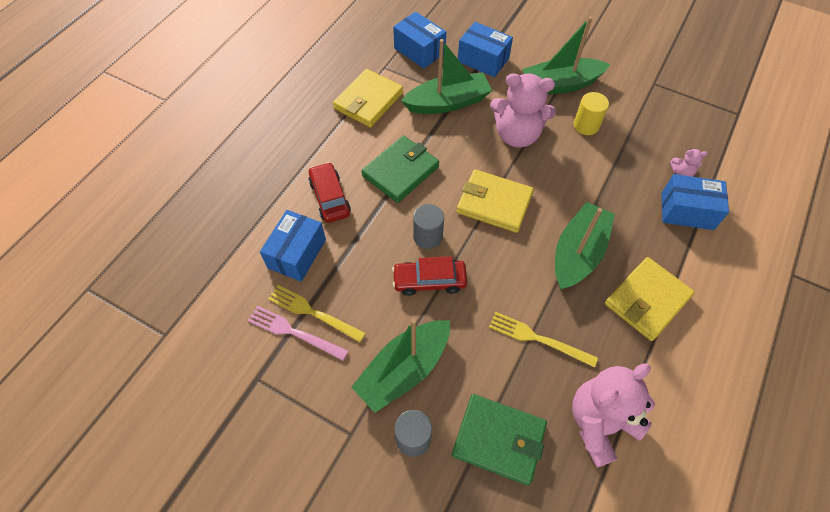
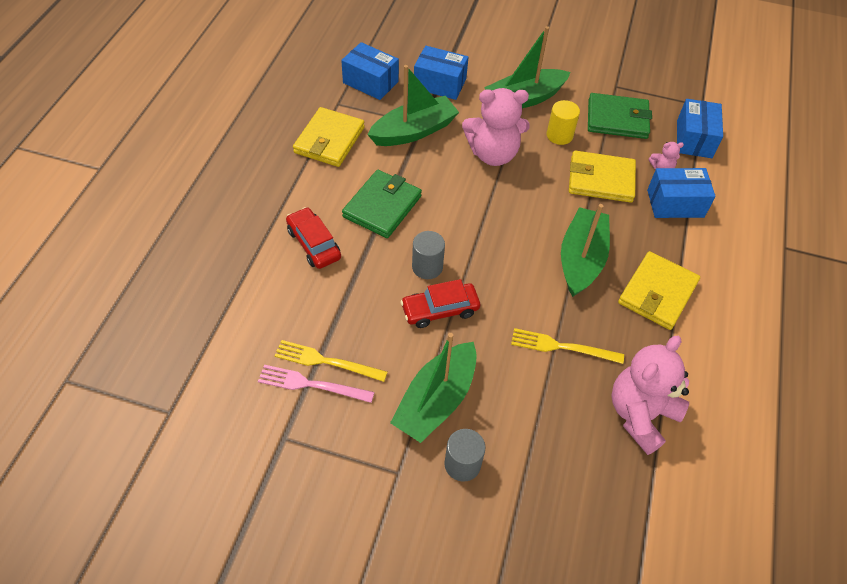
camera: 15 degrees left, 5 degrees down
blue box [260,210,326,282] -> blue box moved to [677,99,723,158]
green wallet [452,394,547,486] -> green wallet moved to [588,93,652,139]
yellow wallet [457,169,534,233] -> yellow wallet moved to [569,150,636,203]

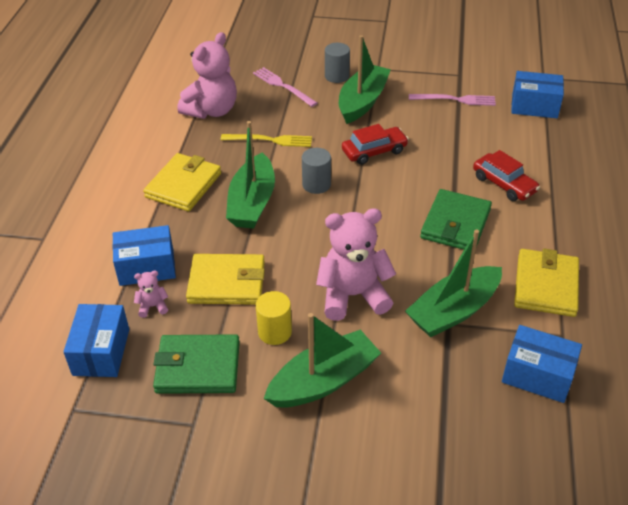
camera: 175 degrees right, 10 degrees down
yellow fork [274,340,388,382] -> none
grey cylinder [412,231,445,279] -> grey cylinder moved to [302,148,331,194]
blue box [414,46,468,100] -> blue box moved to [511,71,564,118]
none -> pink fork [253,67,317,107]

